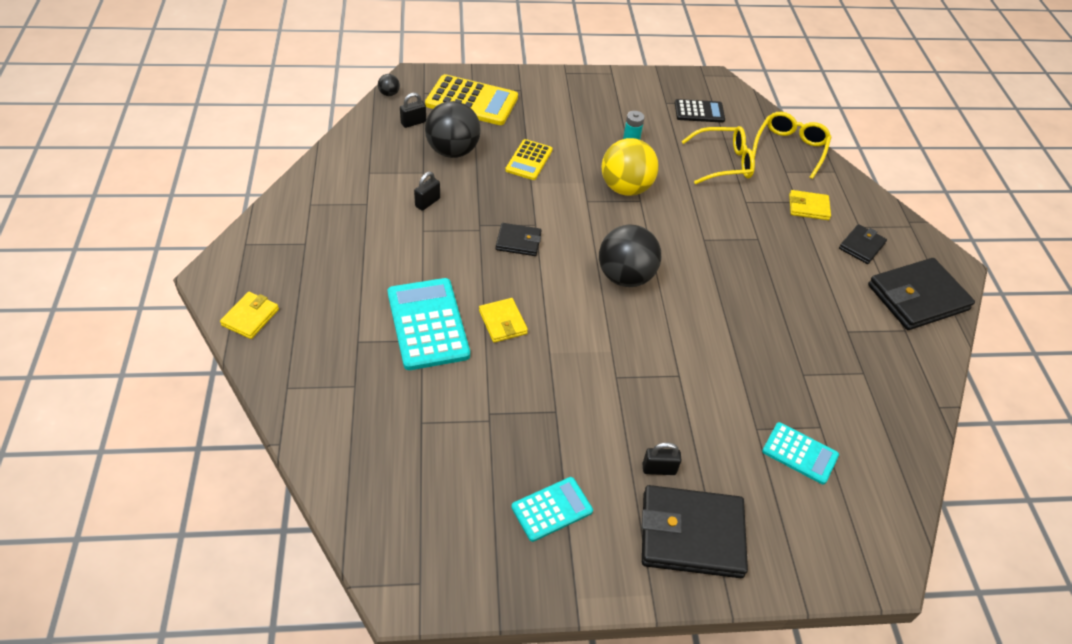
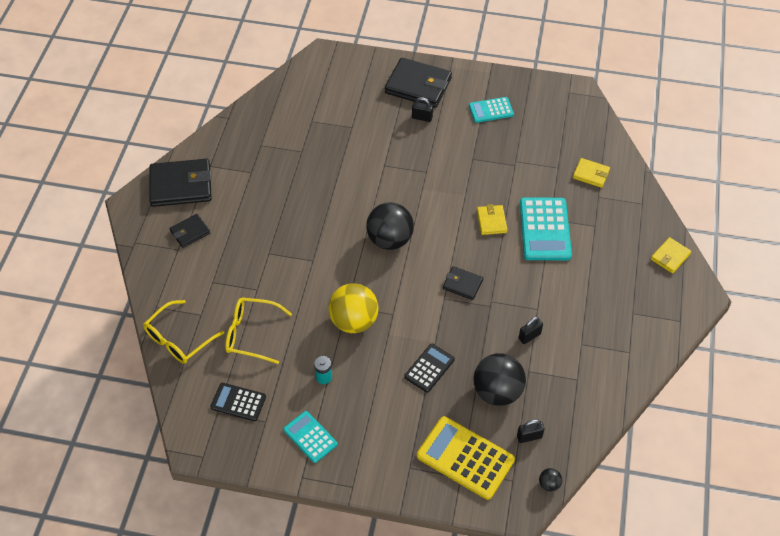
camera: 160 degrees left, 5 degrees up
yellow calculator [505,139,553,180] -> black calculator [404,344,455,393]
turquoise calculator [762,422,839,485] -> turquoise calculator moved to [283,411,338,463]
yellow wallet [789,190,831,220] -> yellow wallet moved to [573,158,610,188]

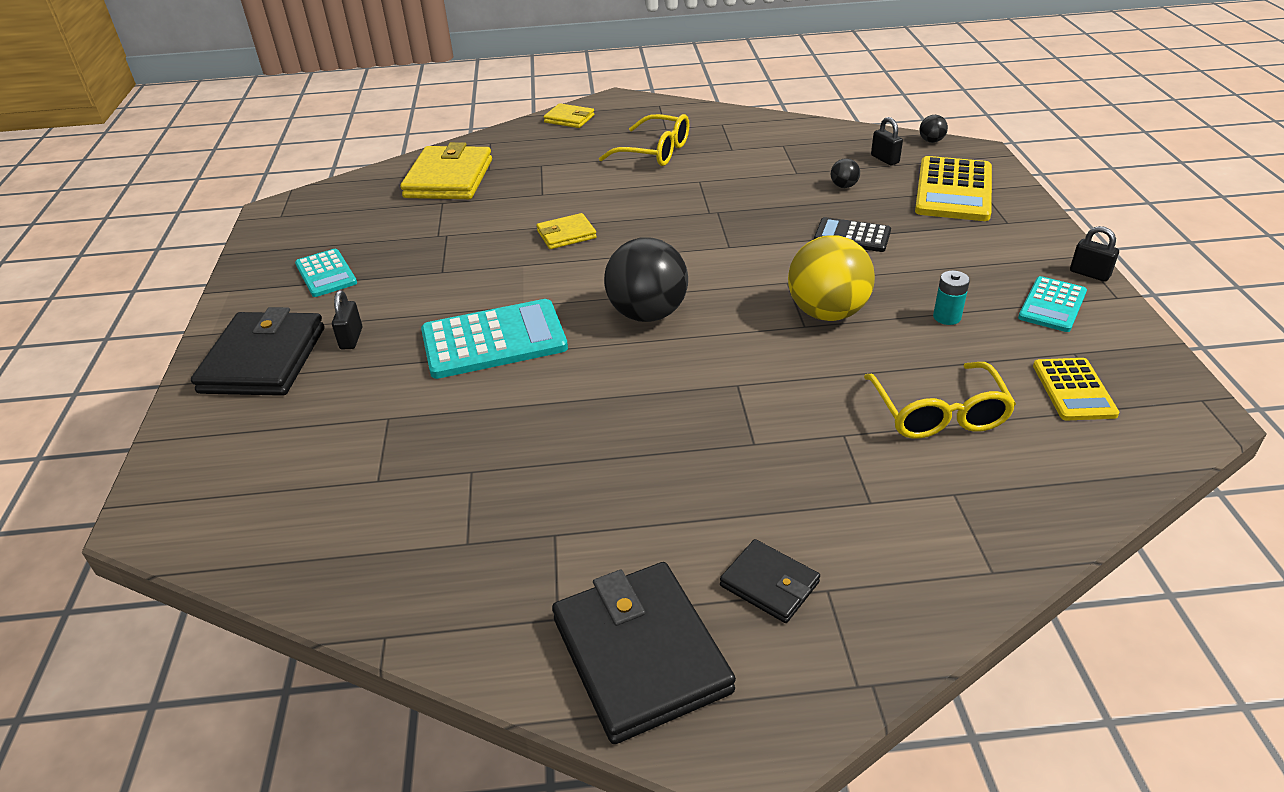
camera: 105 degrees left, 15 degrees down
yellow glasses [143,300,224,364] -> yellow glasses moved to [599,114,689,166]
black calculator [210,383,266,421] -> yellow calculator [1033,358,1119,420]
black wallet [443,266,483,300] -> none
black ball [473,353,526,406] -> black ball [831,158,860,188], size x0.42
black padlock [519,317,543,344] -> black padlock moved to [1070,226,1119,282]
turquoise calculator [520,198,572,260] -> turquoise calculator moved to [421,299,568,379]
yellow wallet [573,158,610,188] -> yellow wallet [400,142,492,199], size x1.90

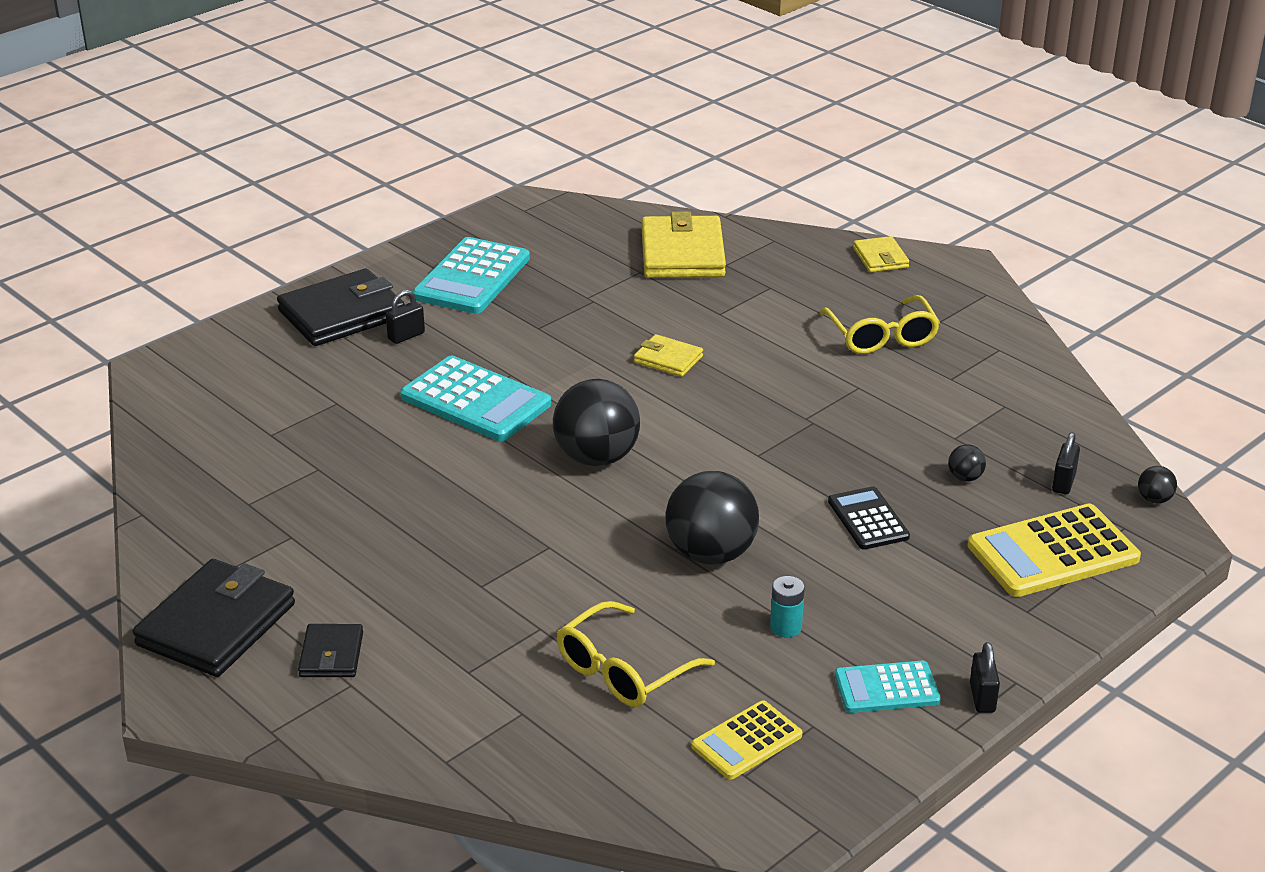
camera: 50 degrees right, 5 degrees down
turquoise calculator [295,249,357,297] -> turquoise calculator [412,237,530,314], size x1.70
yellow wallet [400,142,492,199] -> yellow wallet turned 60 degrees counterclockwise [642,211,726,278]
yellow ball [788,235,875,321] -> black ball [665,471,759,565]

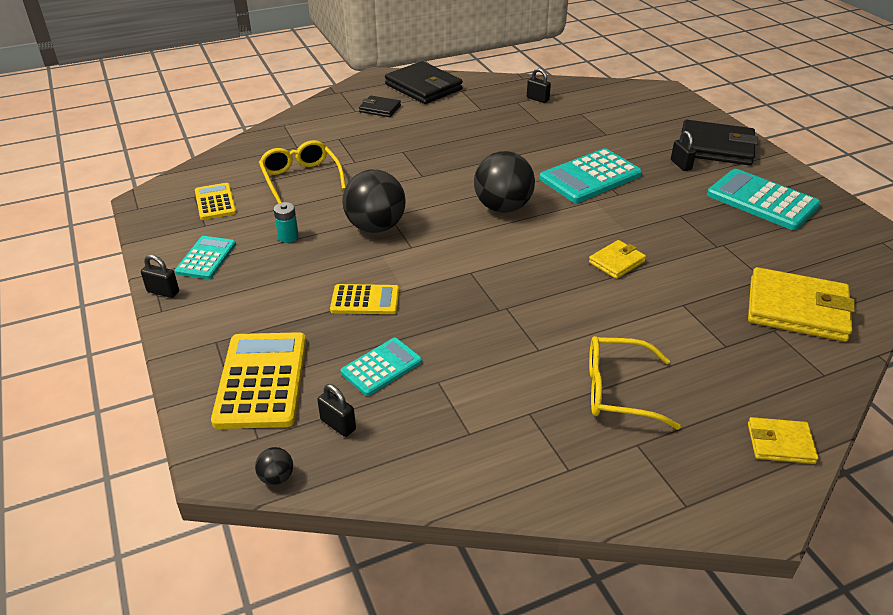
camera: 110 degrees right, 5 degrees up
black wallet [277,269,405,346] -> black wallet turned 60 degrees counterclockwise [681,120,758,166]
black calculator [828,486,910,550] -> yellow calculator [330,284,399,314]
black ball [948,444,986,482] -> turquoise calculator [341,338,422,396]
none -> black padlock [527,68,551,103]

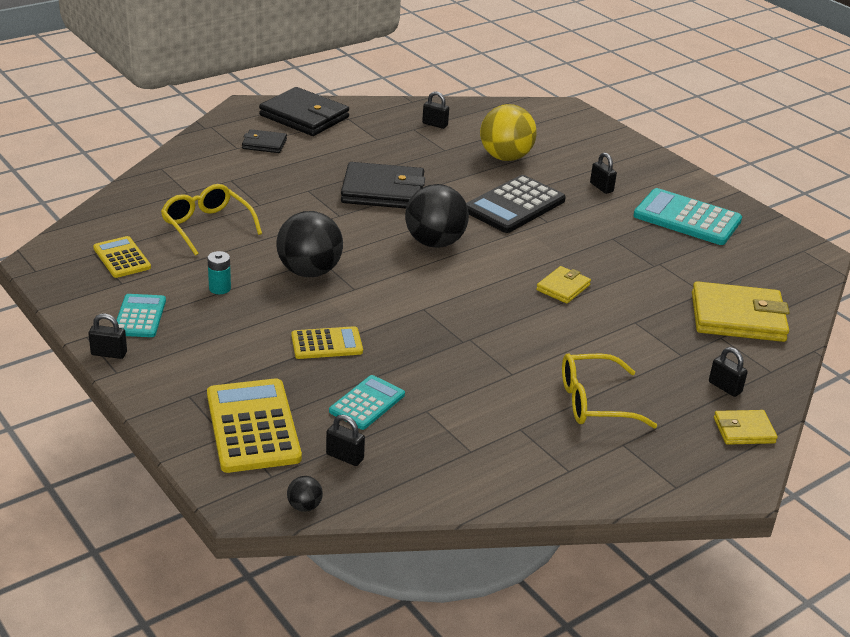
camera: 15 degrees left, 5 degrees down
turquoise calculator [539,148,642,203] -> black calculator [466,175,566,233]
black wallet [681,120,758,166] -> black wallet moved to [341,162,425,208]
none -> yellow ball [480,104,537,161]
none -> black padlock [709,347,748,397]

